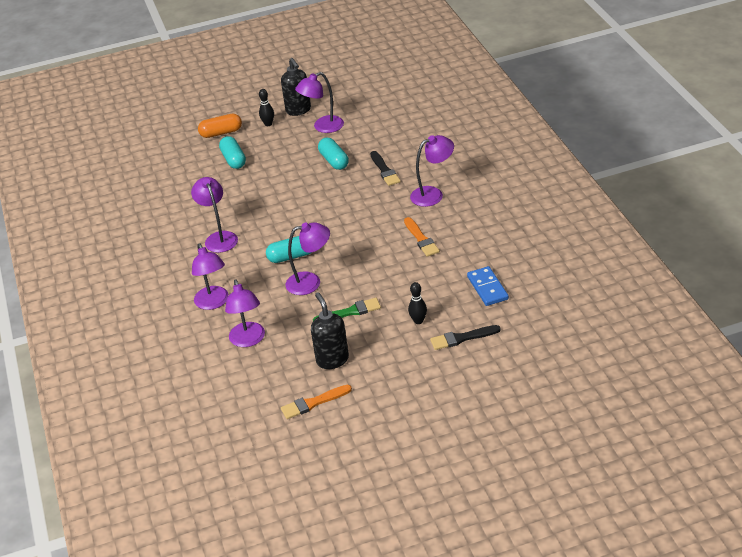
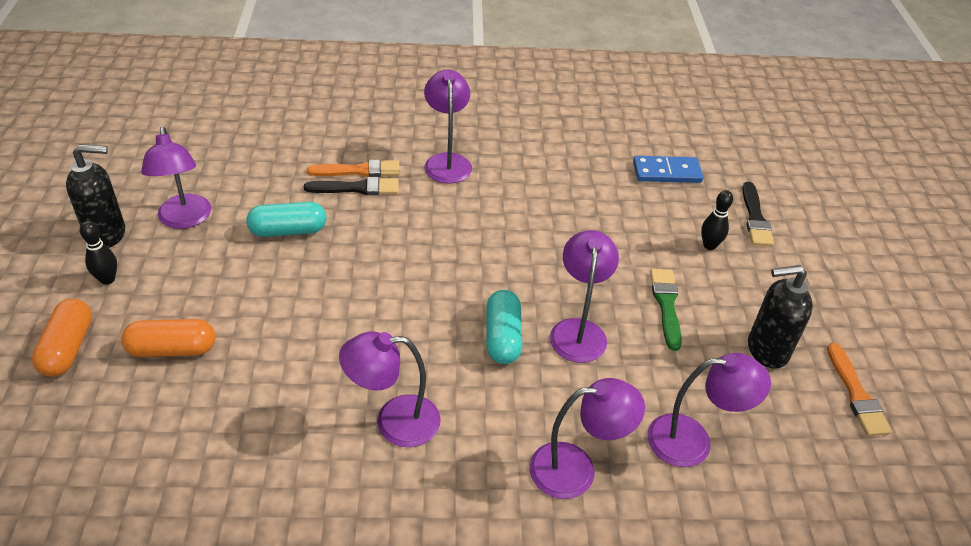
camera: 80 degrees left, 5 degrees up
turquoise capsule [219,136,246,169] -> orange capsule [121,319,215,357]
orange brush [404,217,440,257] -> orange brush moved to [307,159,400,177]

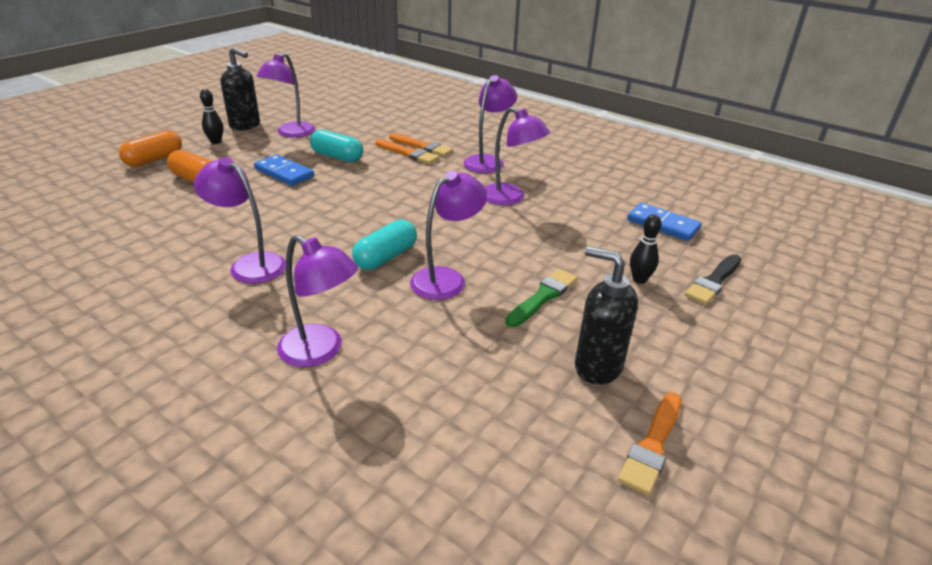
camera: 40 degrees right, 10 degrees down
black brush [304,177,399,195] -> orange brush [376,139,439,164]
purple lamp [647,353,771,467] -> purple lamp moved to [485,107,550,205]
none -> blue domino [254,154,314,186]

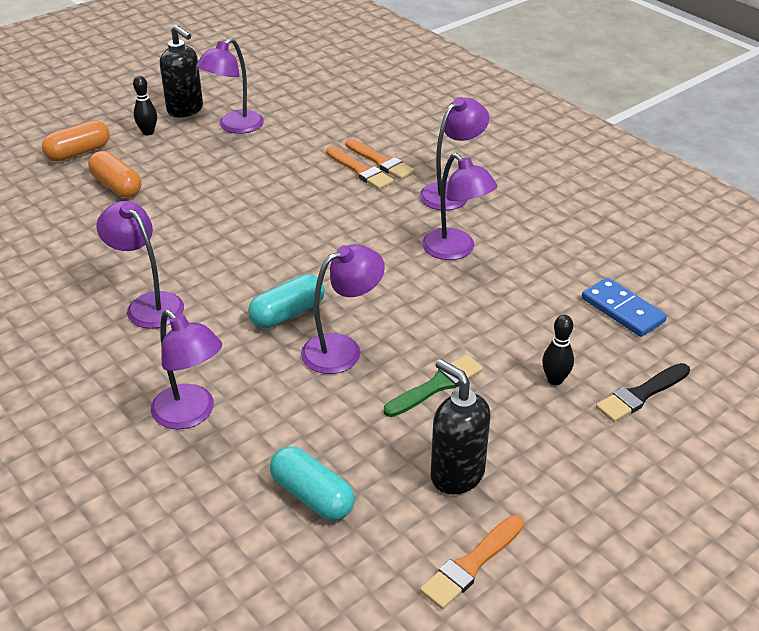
camera: 15 degrees right, 5 degrees up
blue domino [254,154,314,186] -> none
turquoise capsule [310,130,363,162] -> turquoise capsule moved to [270,446,355,521]

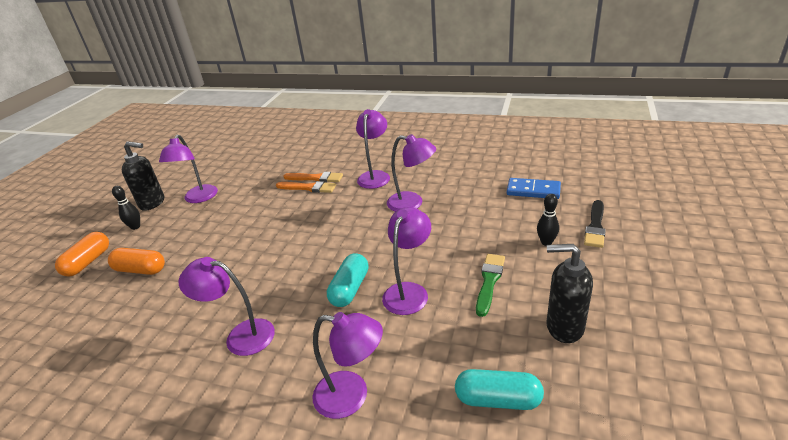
camera: 30 degrees left, 5 degrees down
orange brush [420,515,524,609] -> none

